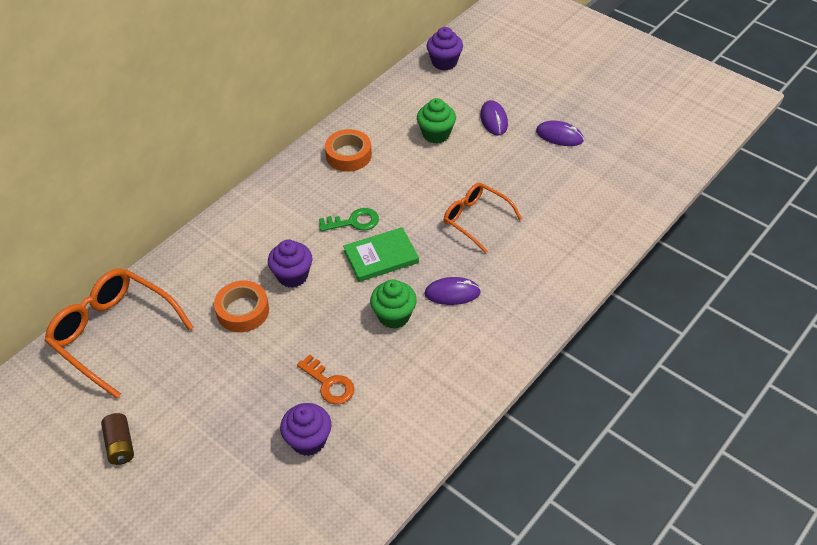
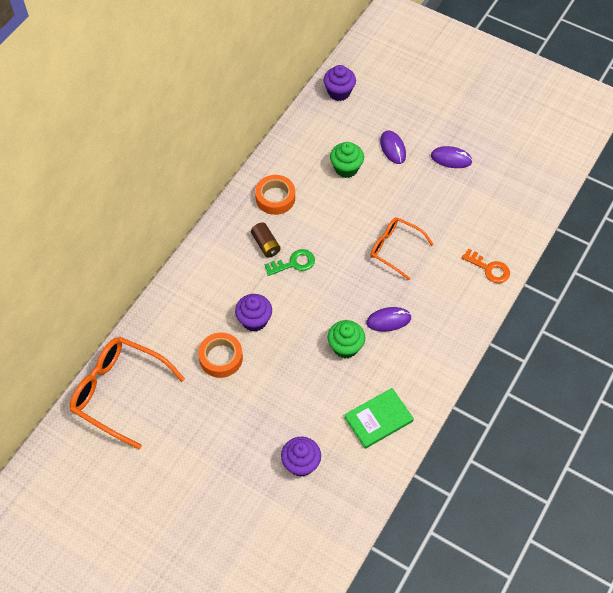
camera: 10 degrees left, 10 degrees up
brown battery [101,413,134,465] -> brown battery moved to [251,222,281,258]
orange key [297,354,354,405] -> orange key moved to [462,248,510,283]
green book [343,227,419,282] -> green book moved to [344,388,414,449]

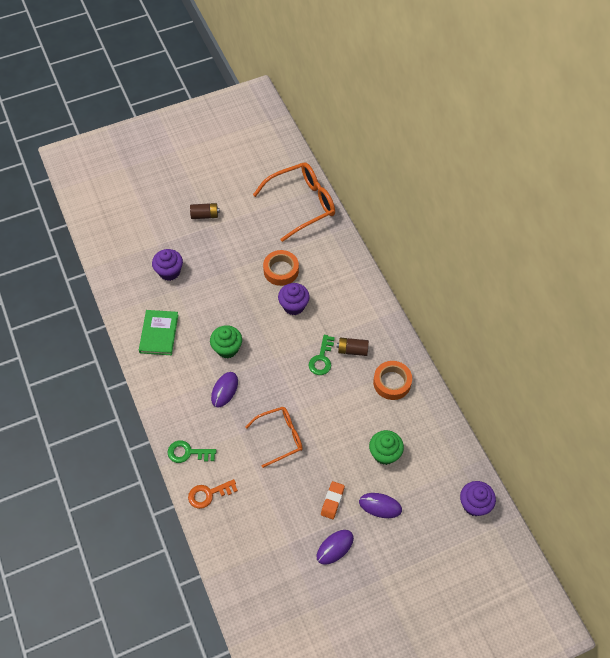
camera: 125 degrees right, 0 degrees up
none -> green key [168,441,216,463]
none -> brown battery [190,203,220,219]
none -> orange eraser [321,481,345,519]

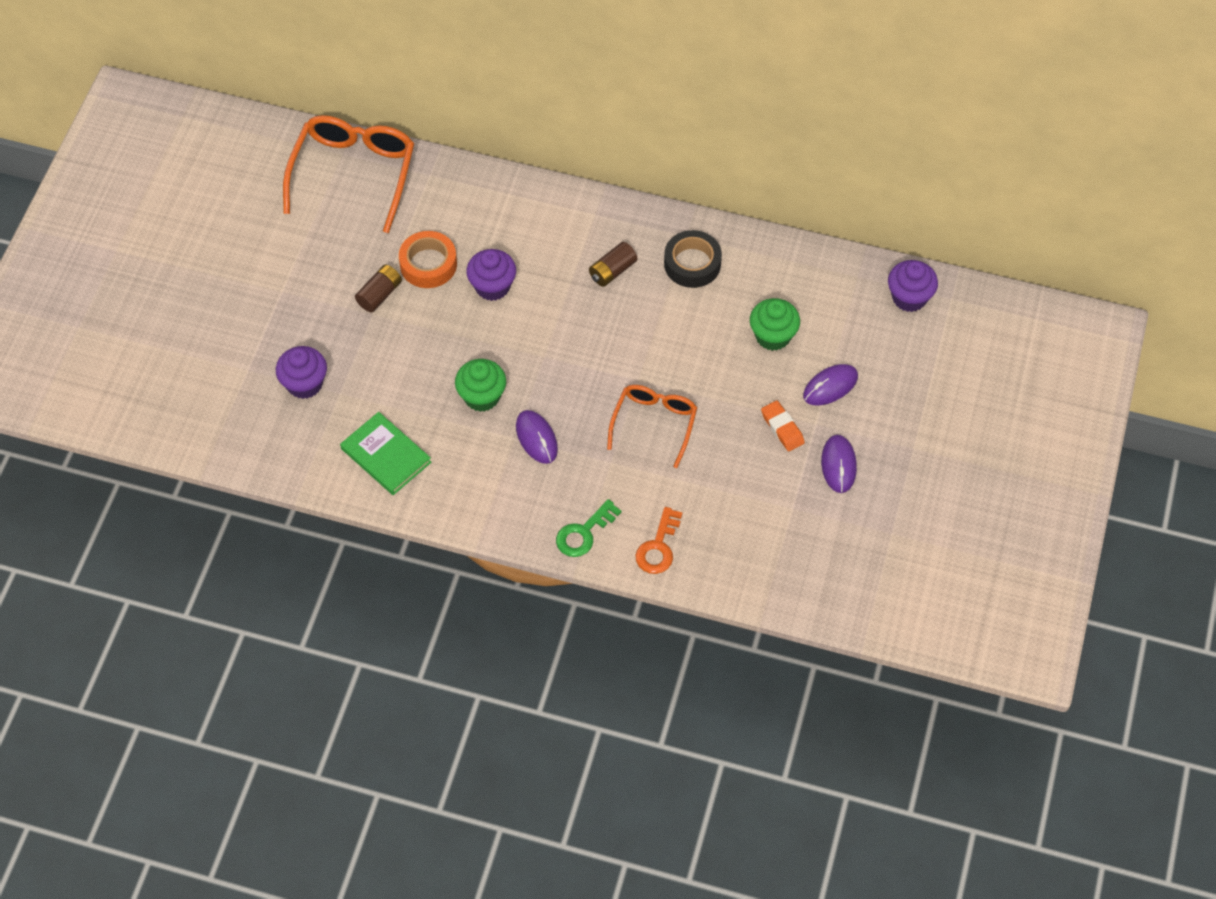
camera: 50 degrees left, 0 degrees up
brown battery [190,203,220,219] -> brown battery moved to [355,265,402,312]
green key [309,335,335,375] -> none
orange tape [373,361,412,400] -> black tape [664,230,722,288]

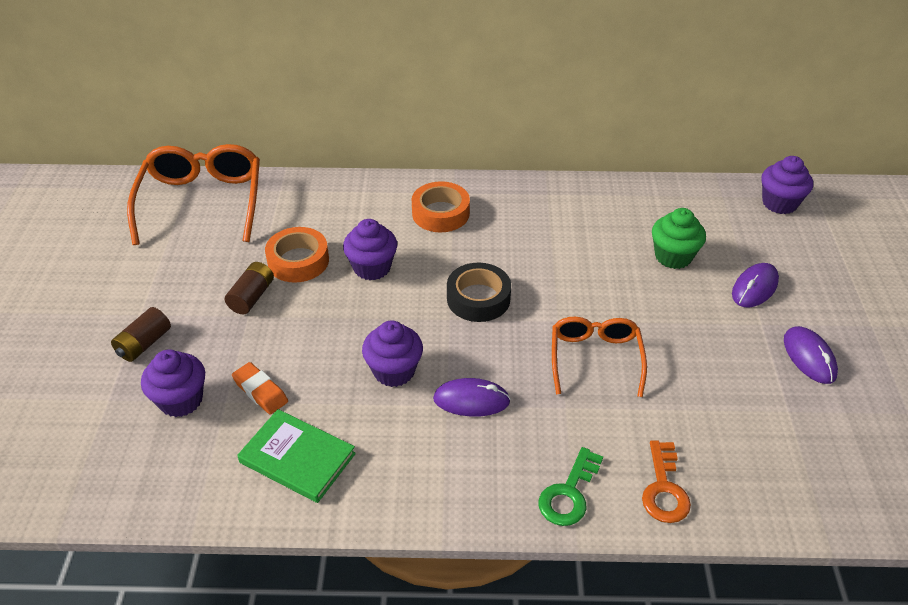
camera: 15 degrees left, 15 degrees down
green cupcake [455,359,506,412] -> purple cupcake [362,321,423,387]
purple mouse [516,410,558,464] -> purple mouse turned 45 degrees counterclockwise [433,378,511,417]
brown battery [589,242,637,287] -> brown battery moved to [111,307,171,362]
black tape [664,230,722,288] -> black tape moved to [447,263,511,322]
orange eraser [761,400,805,451] -> orange eraser moved to [232,362,288,415]
none -> orange tape [412,181,470,233]

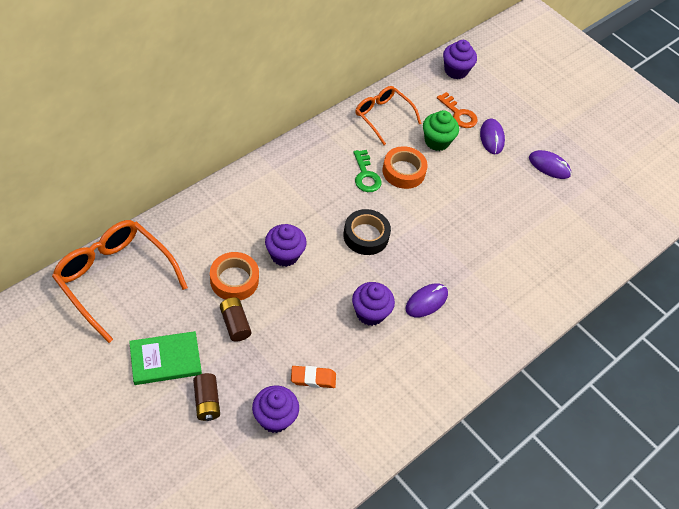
camera: 50 degrees left, 10 degrees up
green book [237,409,356,503] -> green book moved to [129,331,202,385]
orange tape [412,181,470,233] -> orange tape moved to [382,146,428,189]
green key [539,447,603,526] -> green key moved to [353,150,382,192]
orange glasses [552,317,647,397] -> orange glasses moved to [355,86,421,145]
orange key [642,440,691,523] -> orange key moved to [437,92,478,128]

